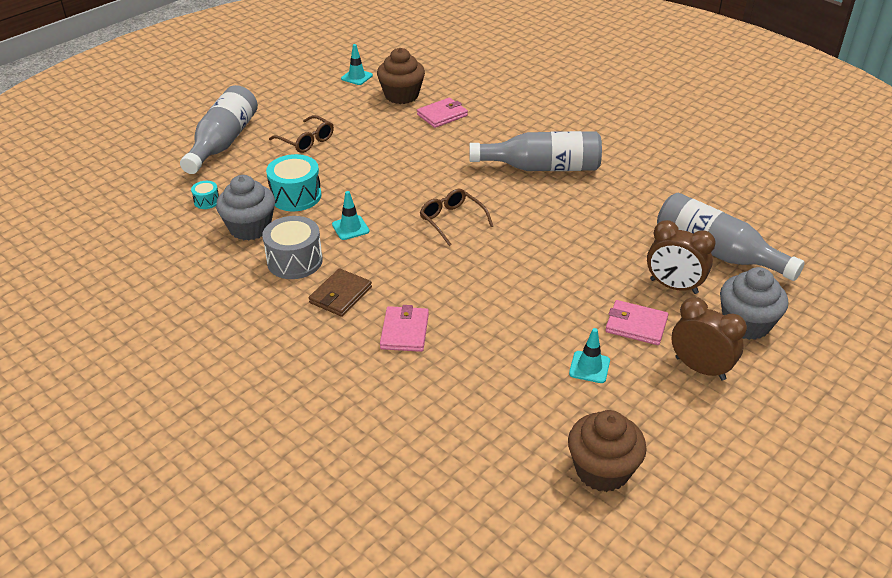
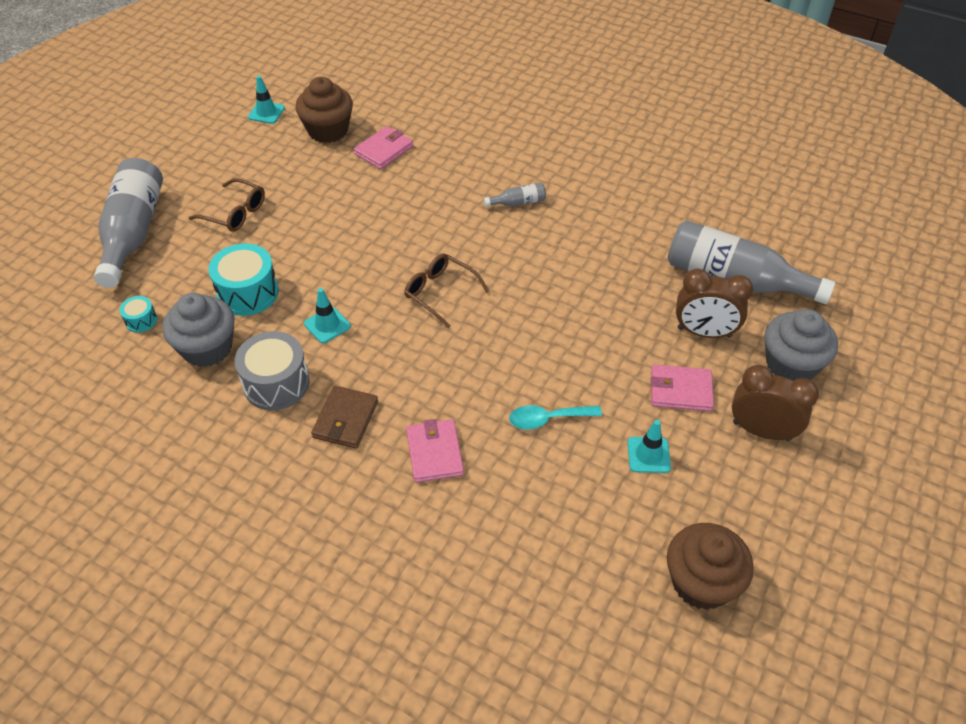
camera: 15 degrees left, 10 degrees up
grey bottle [469,131,602,171] -> grey bottle [484,183,546,207], size x0.42
none -> turquoise spoon [509,405,602,429]

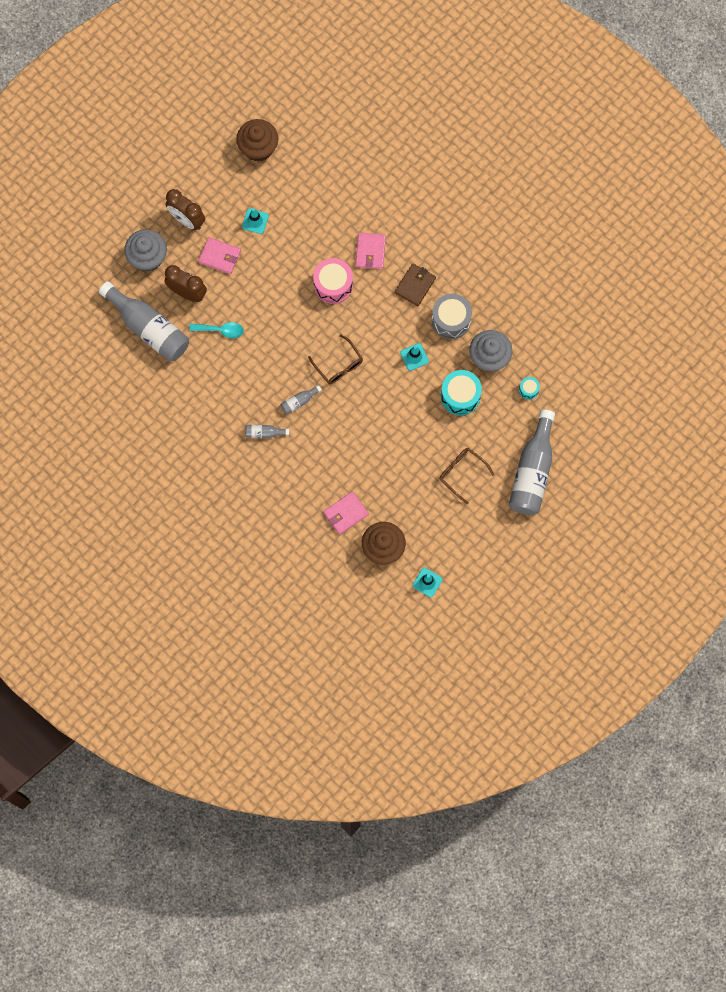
camera: 165 degrees left, 25 degrees up
turquoise spoon [509,405,602,429] -> turquoise spoon moved to [189,322,244,338]
none -> grey bottle [280,385,322,415]
none -> pink drum [313,258,353,304]

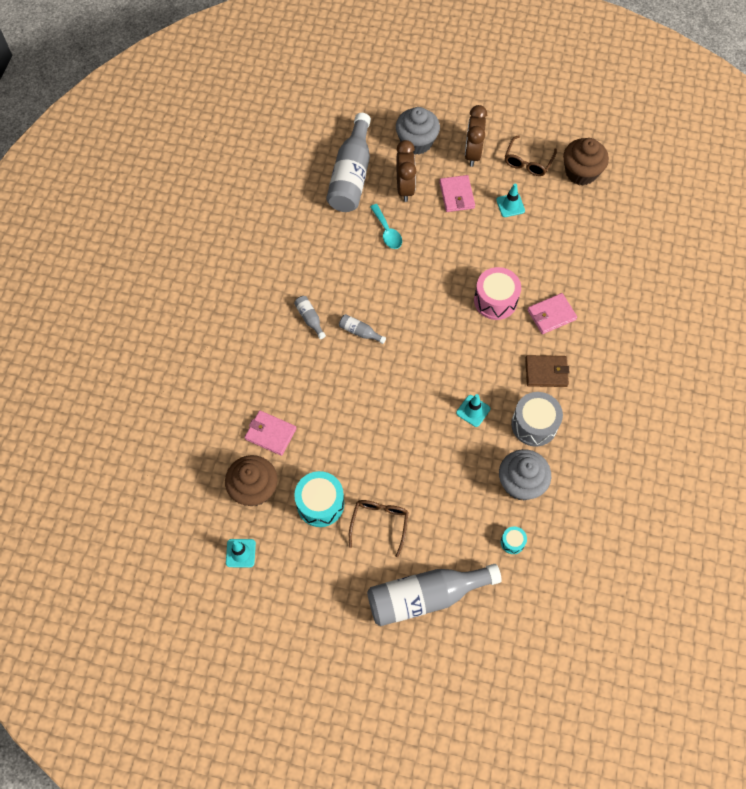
camera: 60 degrees right, 10 degrees down
brown glasses [308,334,363,384] -> brown glasses moved to [505,135,557,176]
turquoise drum [441,370,482,415] -> turquoise drum moved to [294,471,344,527]

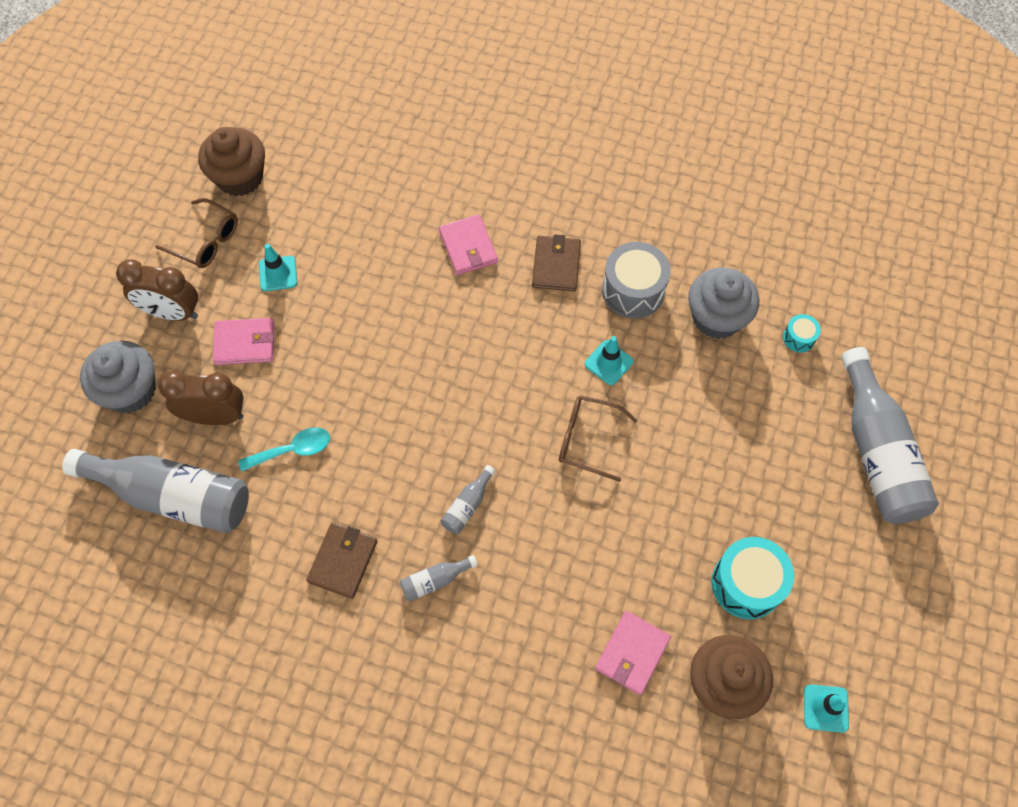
camera: 85 degrees left, 0 degrees up
brown glasses [349,500,409,558] -> brown glasses moved to [559,395,638,482]
pink drum [474,267,521,320] -> none
none -> brown wallet [306,523,377,599]

